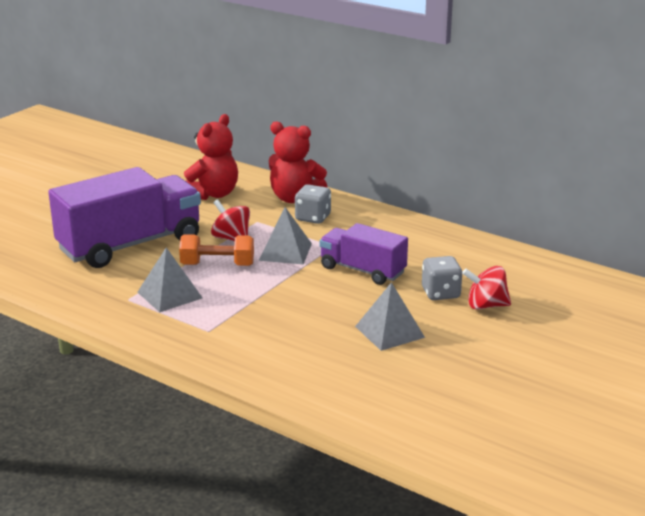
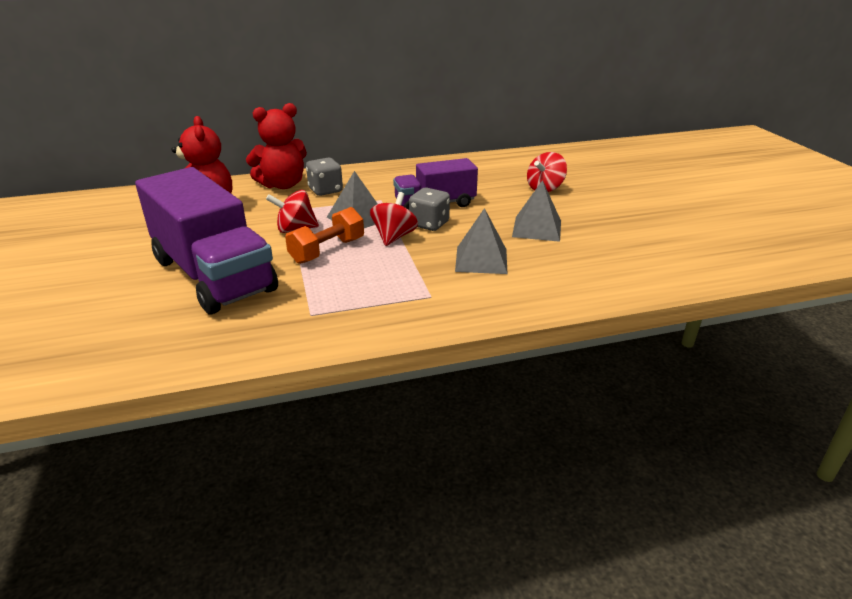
camera: 50 degrees left, 5 degrees up
purple truck [48,167,201,268] -> purple truck turned 135 degrees clockwise [135,167,278,314]
grey pyramid [138,247,202,312] -> grey pyramid moved to [455,208,508,274]
grey dice [422,256,462,300] -> grey dice moved to [409,188,450,231]
none -> red spinning top [370,192,418,246]

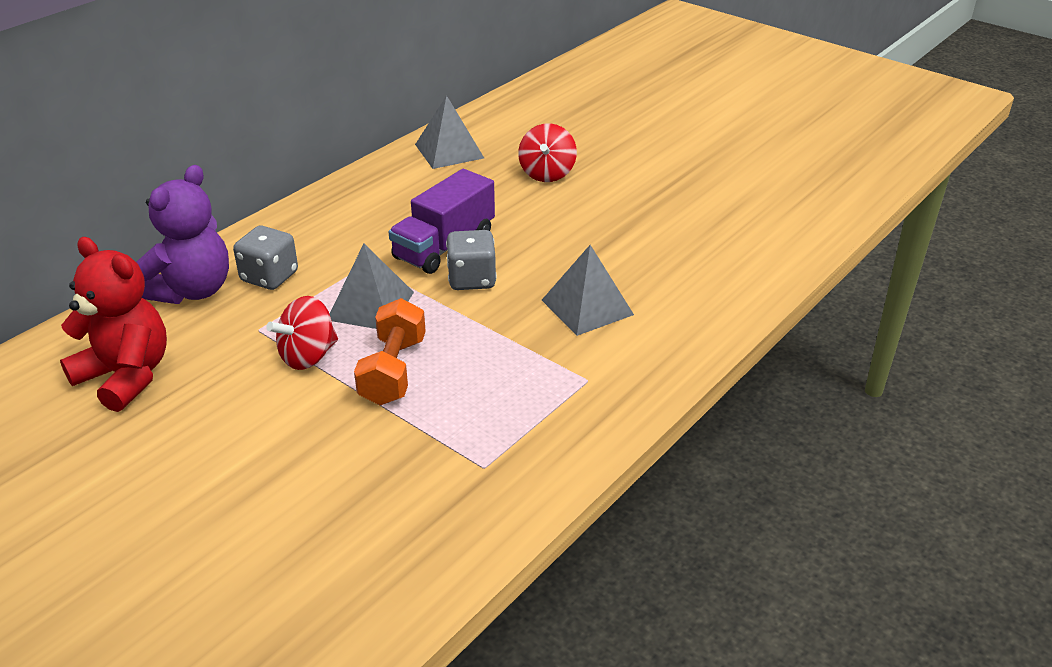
camera: 35 degrees left, 5 degrees up
purple truck [135,167,278,314] -> none
red teddy bear [246,103,307,189] -> purple teddy bear [136,165,229,304]
red spinning top [370,192,418,246] -> none
grey pyramid [512,180,561,242] -> grey pyramid moved to [415,95,484,169]

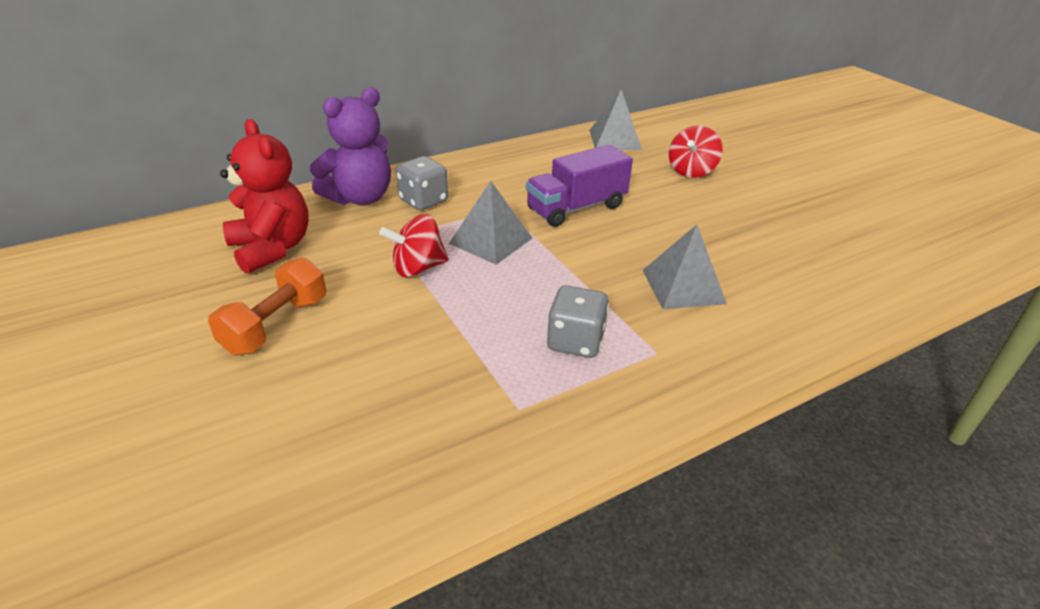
camera: 20 degrees right, 0 degrees up
orange dumbbell [354,298,426,405] -> orange dumbbell moved to [208,257,326,355]
grey dice [446,230,497,290] -> grey dice moved to [547,285,609,358]

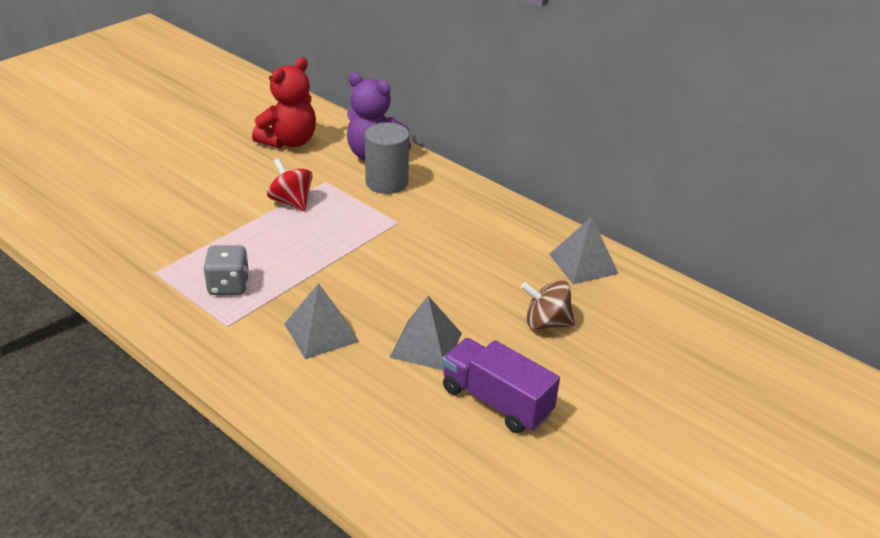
camera: 70 degrees right, 0 degrees up
orange dumbbell [208,257,326,355] -> none
grey dice [396,156,448,210] -> grey cylinder [365,122,409,194]
grey pyramid [449,181,532,265] -> grey pyramid moved to [389,296,462,371]
purple truck [526,144,633,227] -> purple truck moved to [442,338,560,433]
red spinning top [669,126,723,178] -> brown spinning top [521,280,575,330]

